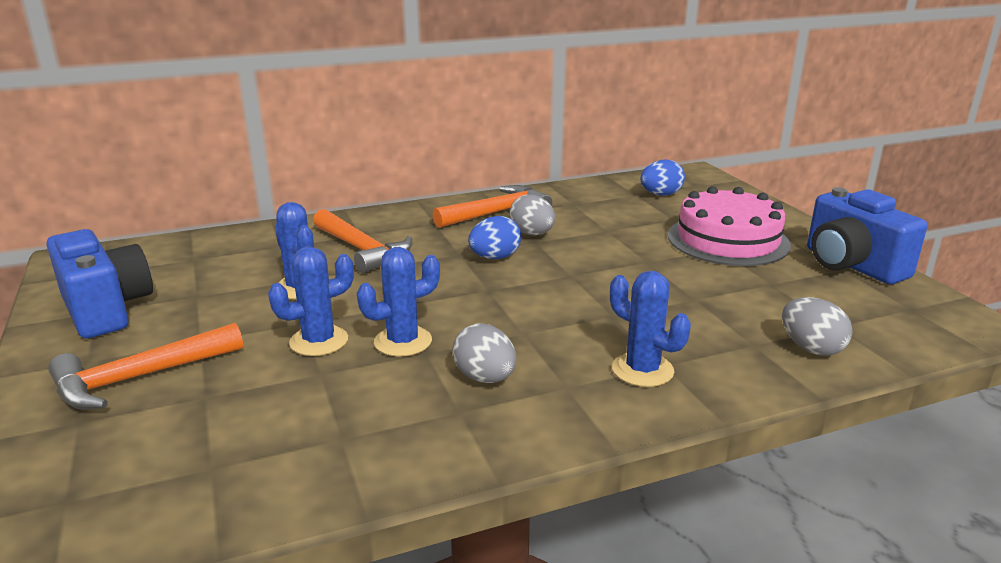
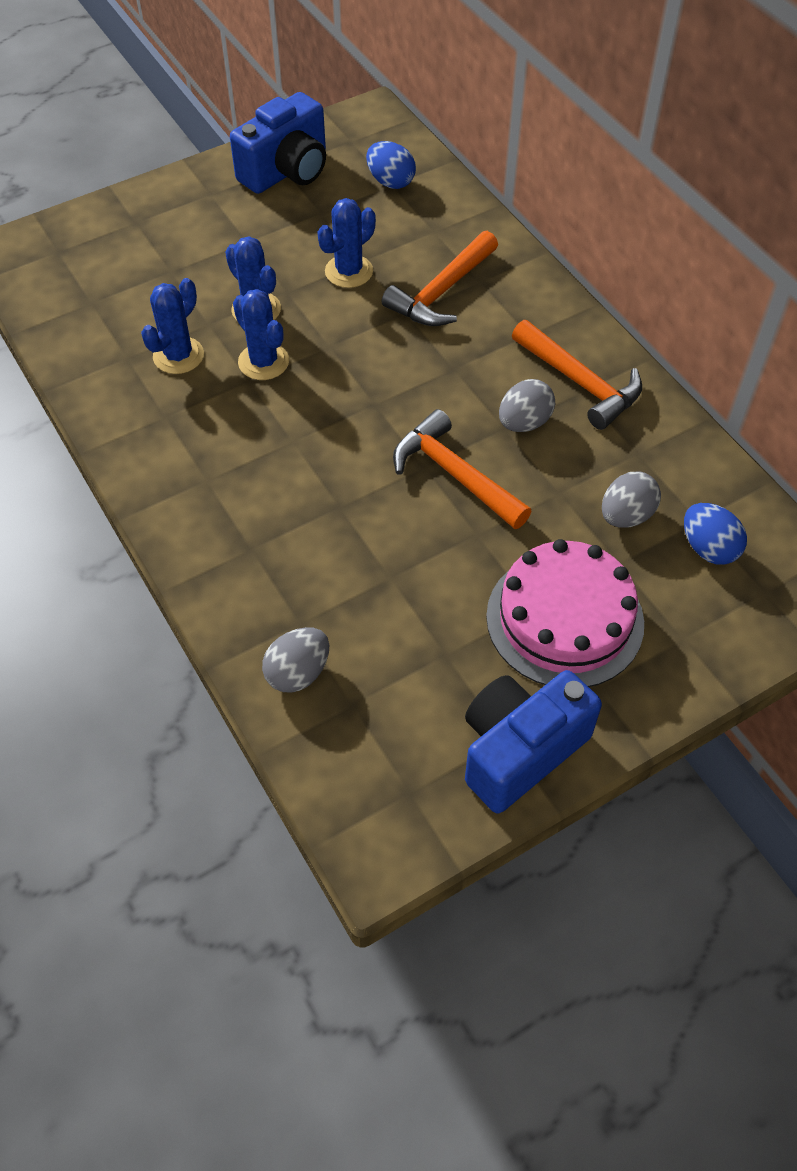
camera: 80 degrees right, 30 degrees up
orange hammer [48,323,243,409] -> orange hammer moved to [393,409,532,529]
grey egg [452,323,517,383] -> grey egg moved to [602,471,661,528]
blue egg [468,216,521,259] -> blue egg moved to [366,141,416,189]
blue cactus [610,271,691,387] -> blue cactus moved to [141,278,204,374]

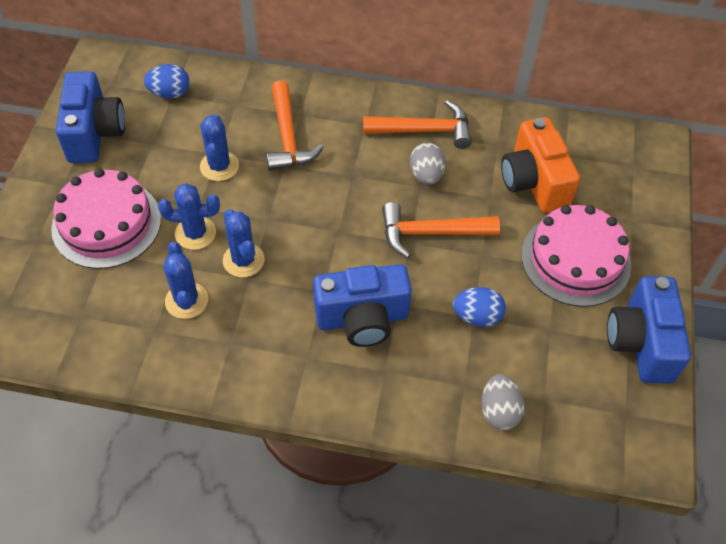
camera: 50 degrees left, 0 degrees up
blue cactus [233,289,289,380] -> blue cactus turned 60 degrees clockwise [223,209,264,277]
grey egg [602,471,661,528] -> orange camera [501,117,580,213]
blue egg [684,503,747,565] -> blue egg moved to [453,287,506,327]
none -> pink cake [51,168,161,269]
none -> blue camera [313,264,412,347]

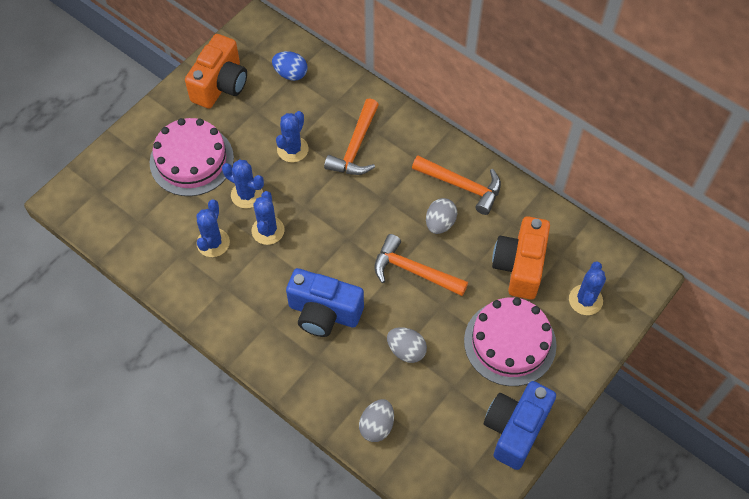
camera: 30 degrees right, 5 degrees up
blue camera [56,71,125,163] -> orange camera [185,34,247,108]
blue egg [453,287,506,327] -> grey egg [387,327,427,363]
none -> blue cactus [569,261,606,315]

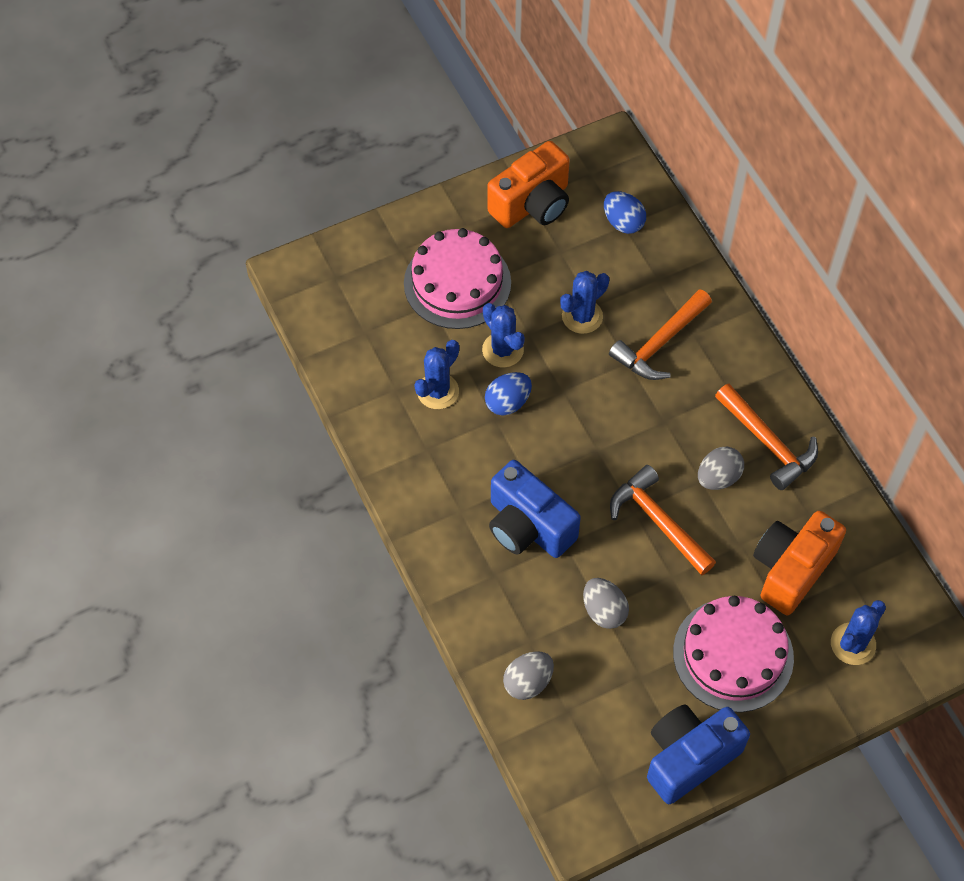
camera: 25 degrees right, 0 degrees up
blue cactus [252,191,285,245] -> blue egg [485,372,532,415]

